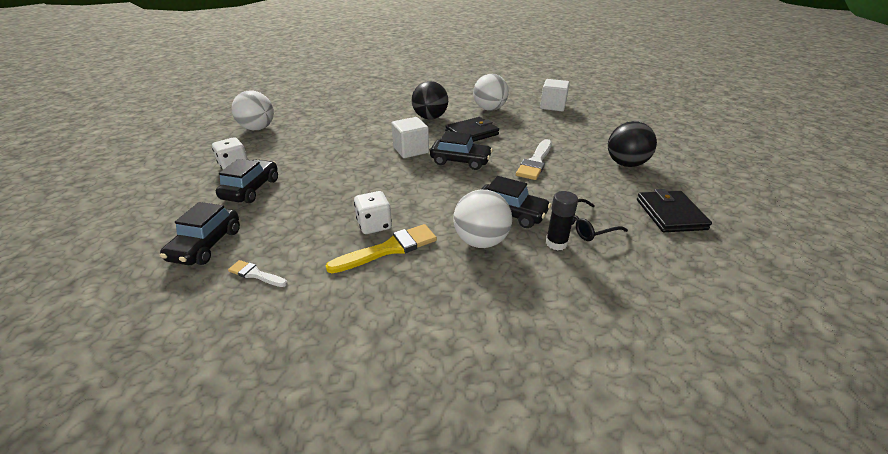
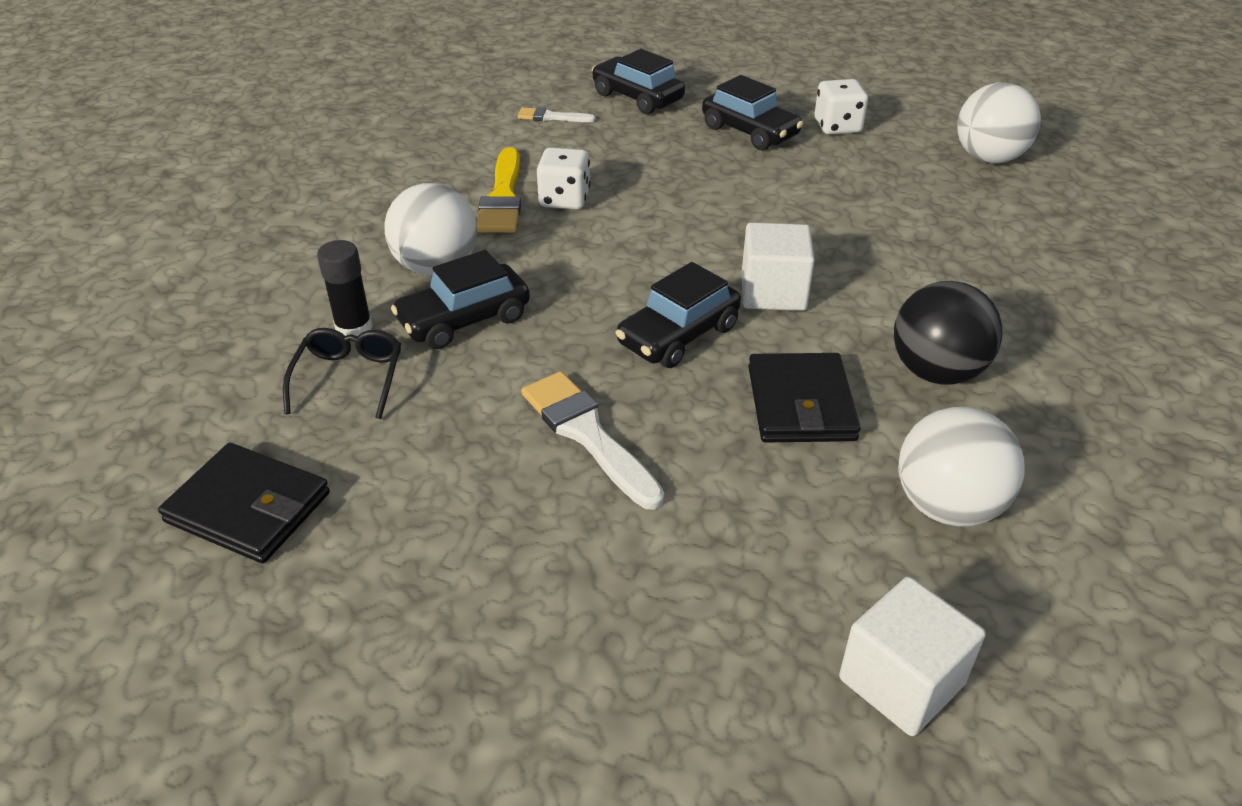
camera: 120 degrees right, 5 degrees up
white brush [228,260,287,287] -> white brush turned 135 degrees counterclockwise [518,107,595,122]
black ball [608,121,657,167] -> none

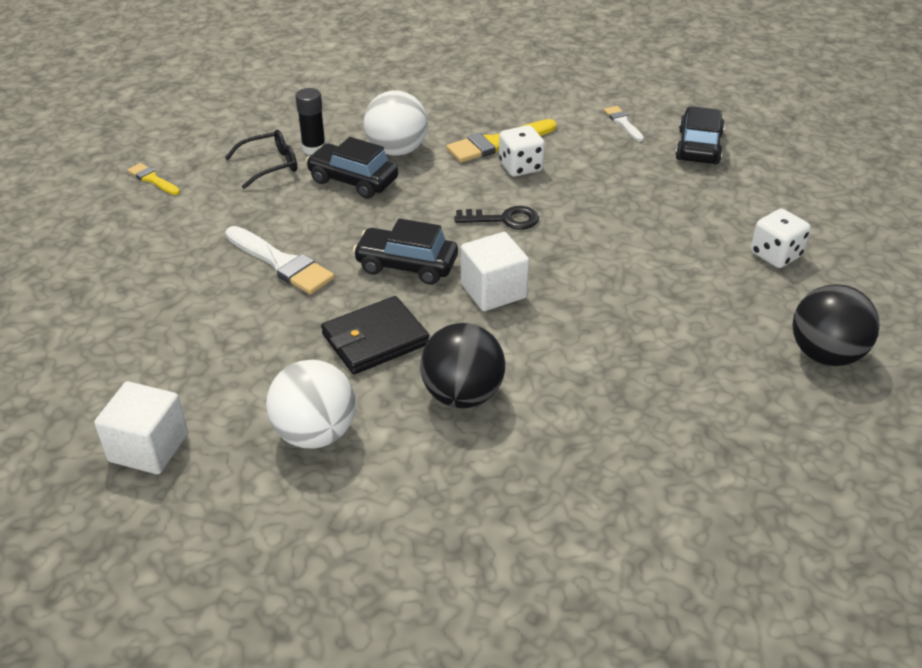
camera: 60 degrees right, 0 degrees up
black wallet [158,443,330,563] -> yellow brush [127,163,180,195]
white brush [521,371,664,510] -> white brush turned 105 degrees clockwise [225,226,335,294]
black car [702,75,804,150] -> none
white ball [957,82,1041,163] -> black ball [792,284,880,366]
none -> black key [454,206,539,230]

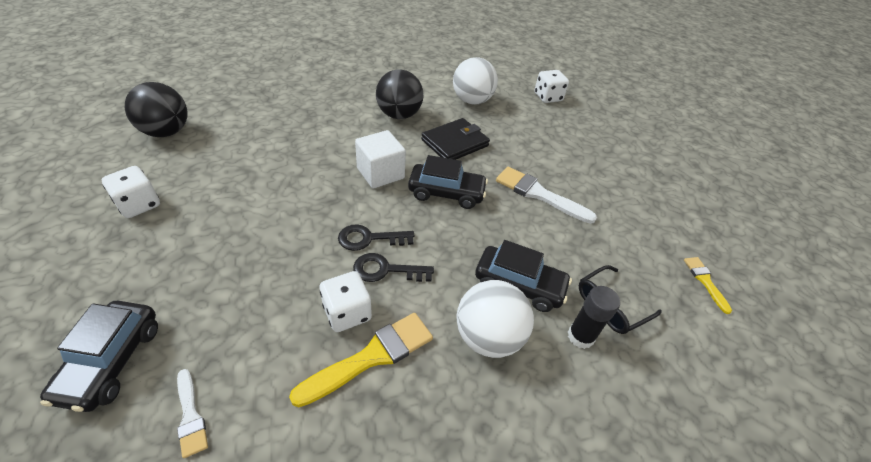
camera: 170 degrees right, 5 degrees up
white cube [94,381,188,474] -> white dice [534,70,569,103]
yellow brush [127,163,180,195] -> yellow brush turned 135 degrees counterclockwise [684,257,732,314]
none -> black key [353,253,434,282]

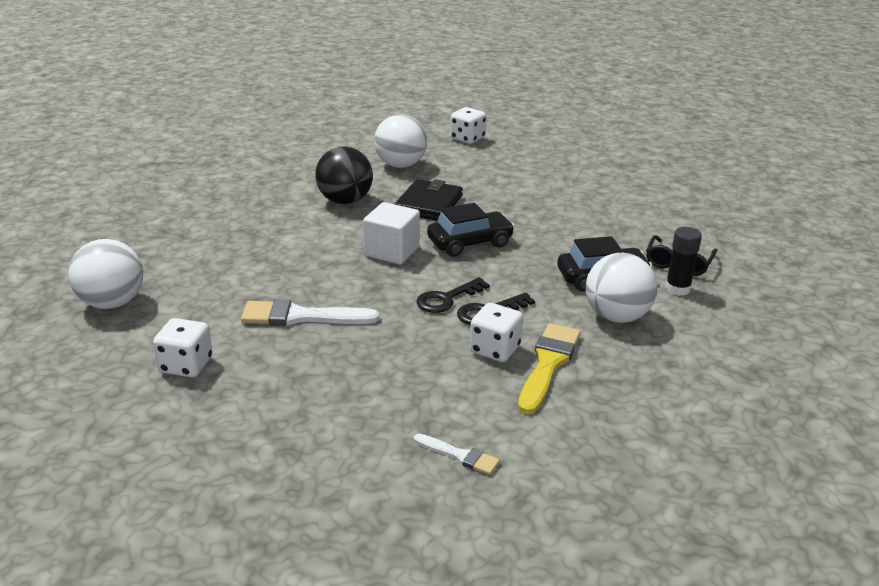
camera: 30 degrees left, 15 degrees down
black car [40,301,158,412] -> none
black ball [125,82,188,137] -> white ball [69,239,143,309]
white brush [496,167,597,224] -> white brush moved to [241,300,379,326]
yellow brush [684,257,732,314] -> none

